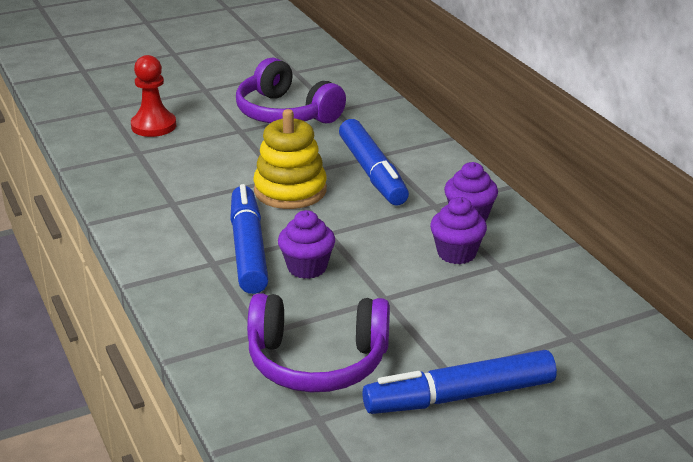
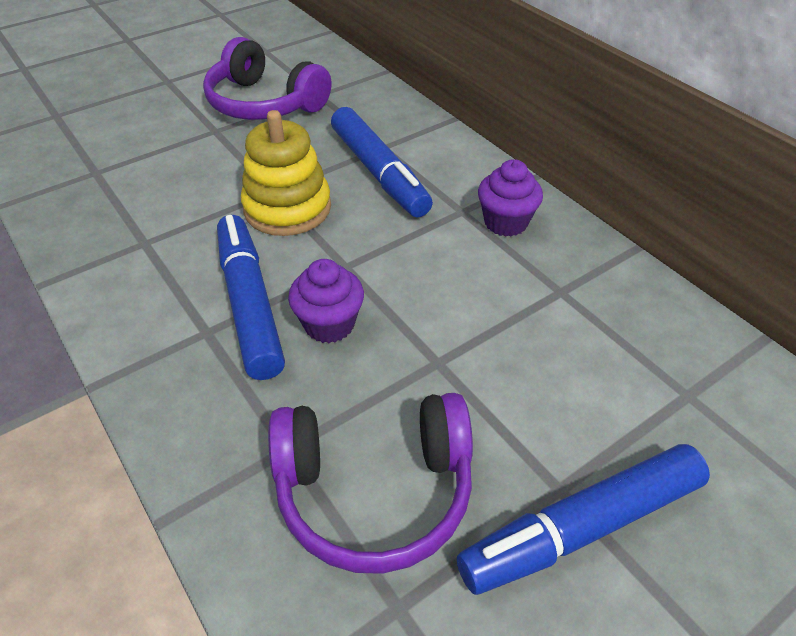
camera: 10 degrees left, 15 degrees up
red pawn [131,55,176,137] -> none
purple cupcake [430,197,487,264] -> none

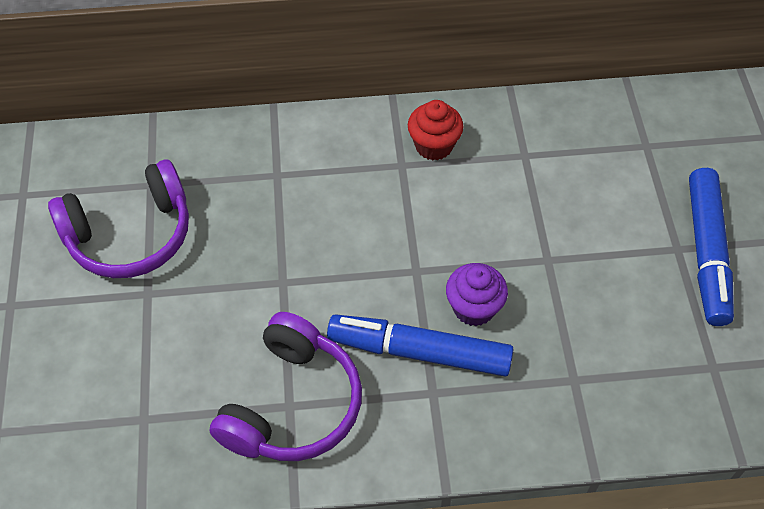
camera: 60 degrees left, 10 degrees up
yellow stacking toy [241,110,331,236] -> none
purple headphones [268,393,473,574] -> purple headphones moved to [210,312,362,461]
blue marker [331,107,433,217] -> none
purple cupcake [478,159,543,237] -> red cupcake [408,100,464,161]

